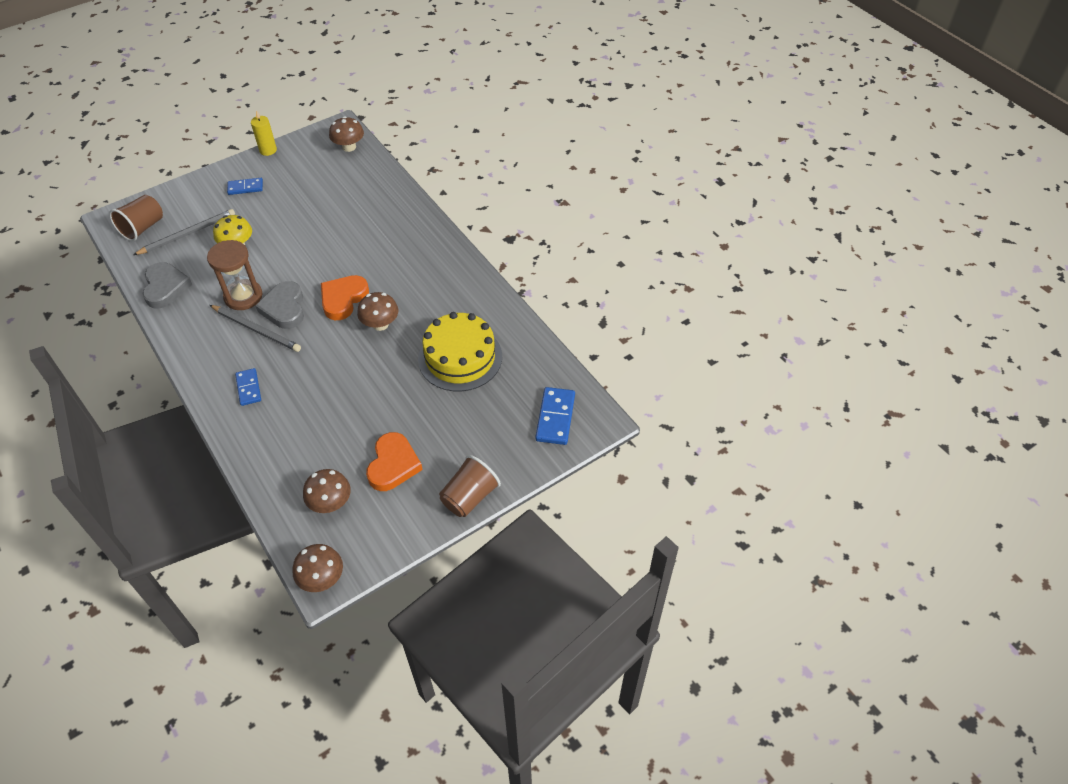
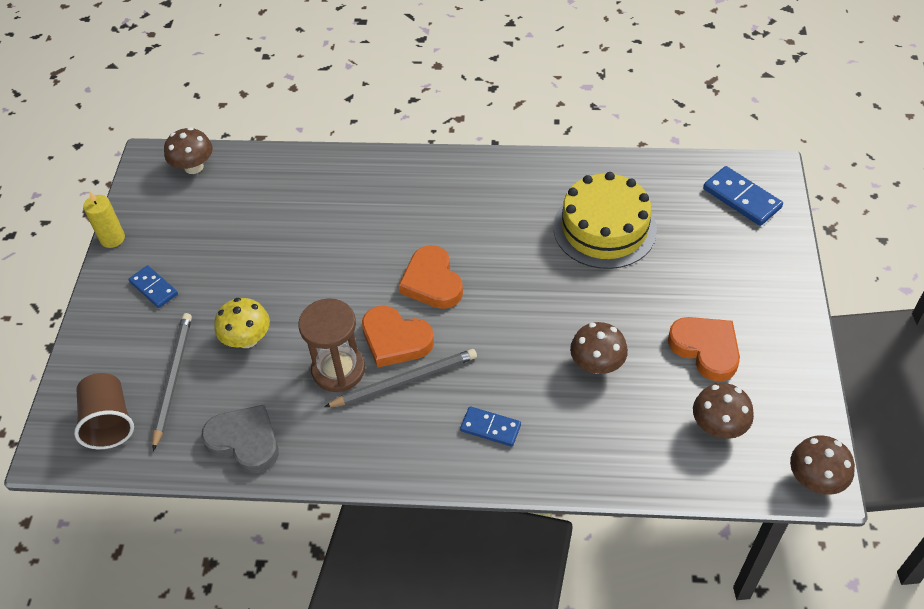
camera: 50 degrees left, 0 degrees up
blue domino [227,178,263,195] -> blue domino turned 75 degrees counterclockwise [129,265,178,308]
grey heart [255,281,304,329] -> orange heart [362,306,434,368]
brown mushroom [357,292,398,331] -> brown mushroom moved to [570,322,628,374]
brown cup [439,455,501,517] -> none

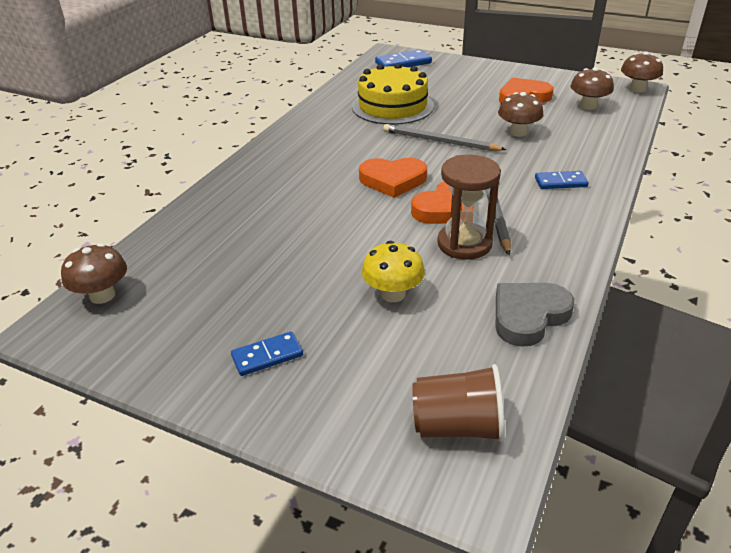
camera: 70 degrees left, 15 degrees down
yellow candle [83,191,125,248] -> none
grey pencil [152,313,192,451] -> grey pencil moved to [383,124,507,151]
blue domino [460,406,521,447] -> blue domino turned 45 degrees clockwise [535,171,589,189]

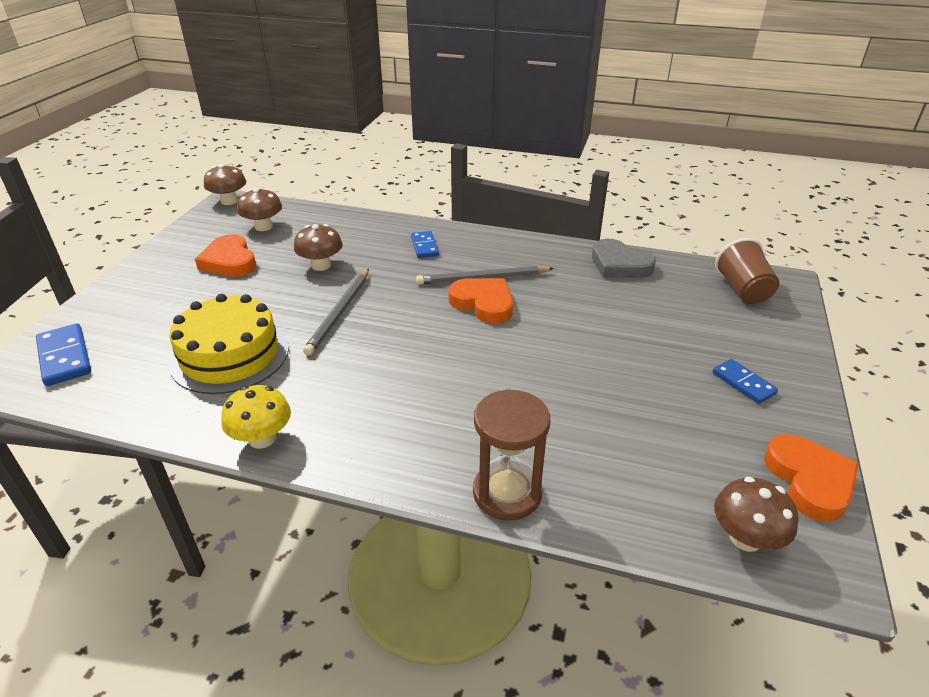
camera: 100 degrees left, 0 degrees up
orange heart [359,158,427,198] -> orange heart moved to [764,434,859,521]
yellow mushroom [362,241,425,302] -> yellow mushroom moved to [221,385,291,449]
brown hourglass [437,155,501,260] -> brown hourglass moved to [473,389,550,521]

